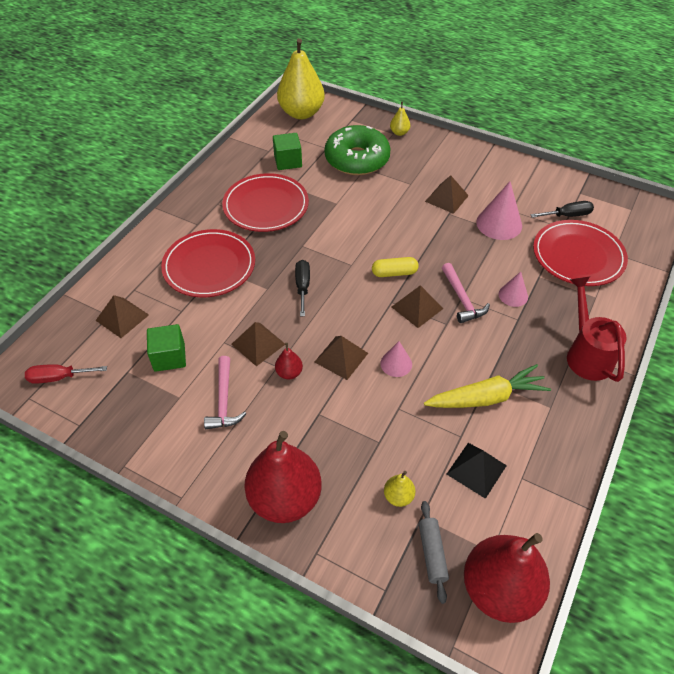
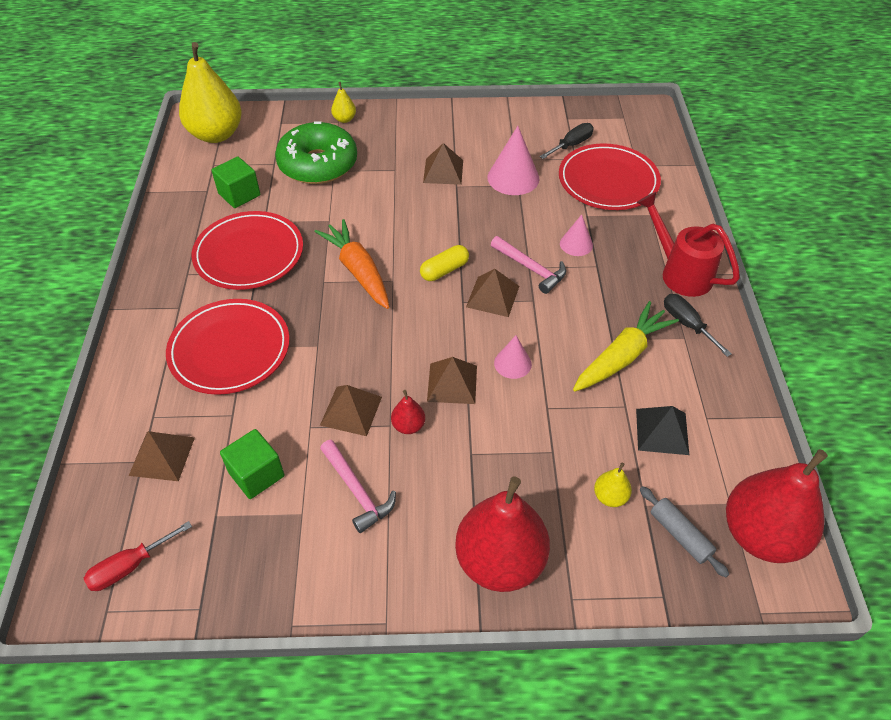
camera: 30 degrees left, 0 degrees up
black screwdriver [295,260,310,316] -> black screwdriver moved to [664,294,732,357]
none -> orange carrot [315,219,389,309]

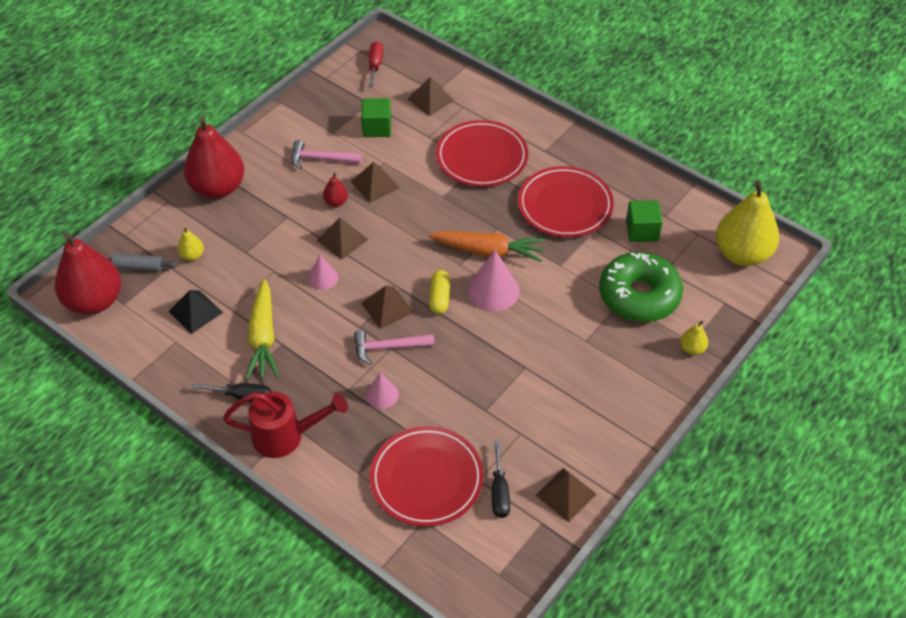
camera: 130 degrees right, 0 degrees up
brown pyramid [423,143,463,185] -> brown pyramid moved to [535,468,596,522]
pink cone [487,126,539,195] -> pink cone moved to [467,250,520,311]

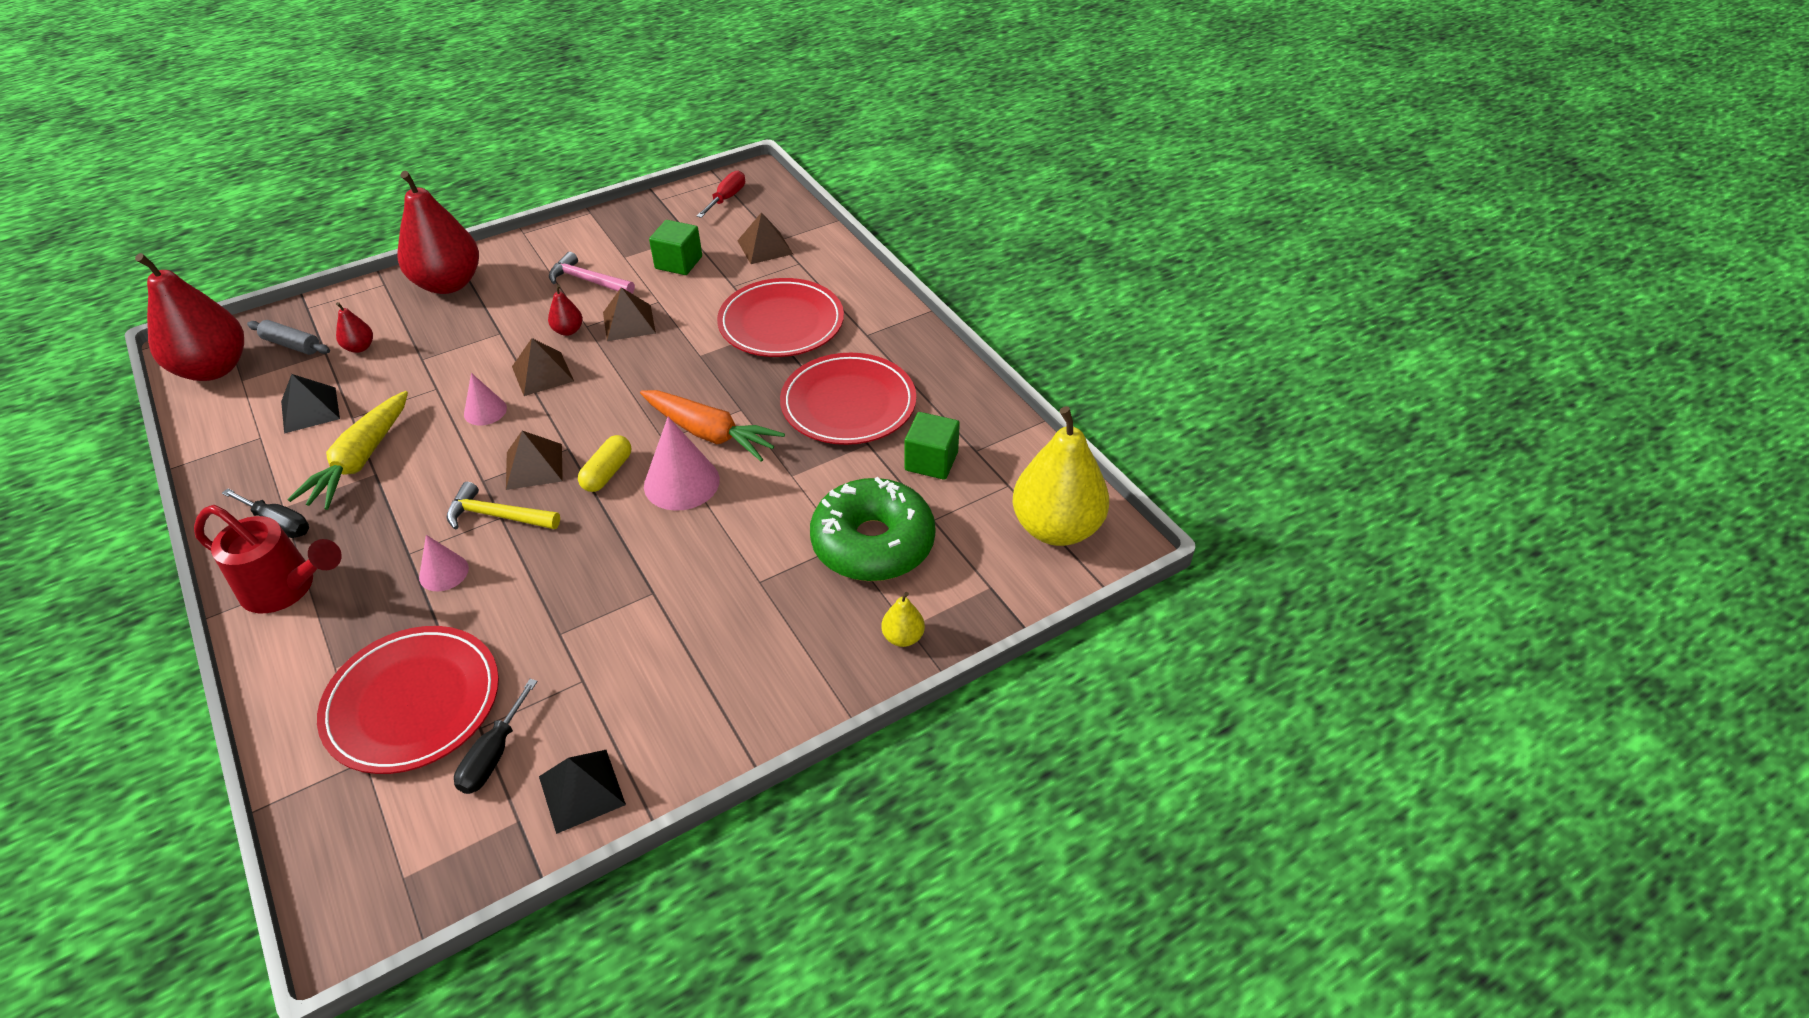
camera: 20 degrees right, 5 degrees down
yellow pear [177,228,204,261] -> red pear [336,302,373,353]
pink hammer [354,330,435,365] -> yellow hammer [447,482,560,530]
brown pyramid [535,468,596,522] -> black pyramid [539,750,626,834]

